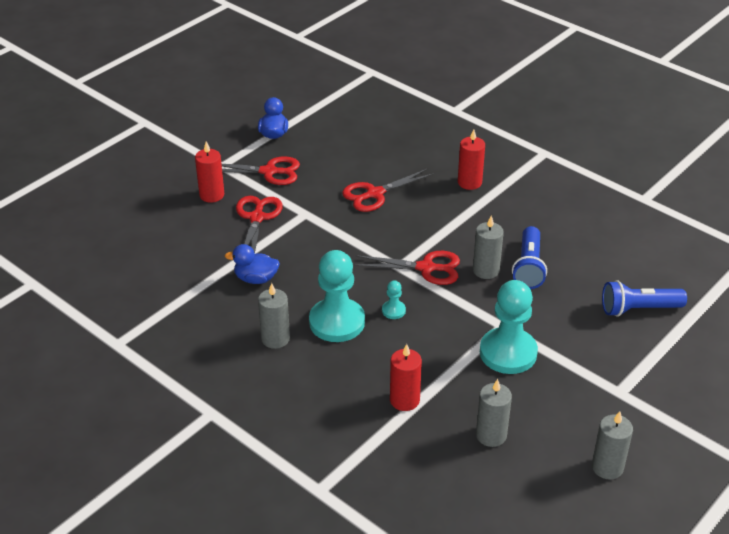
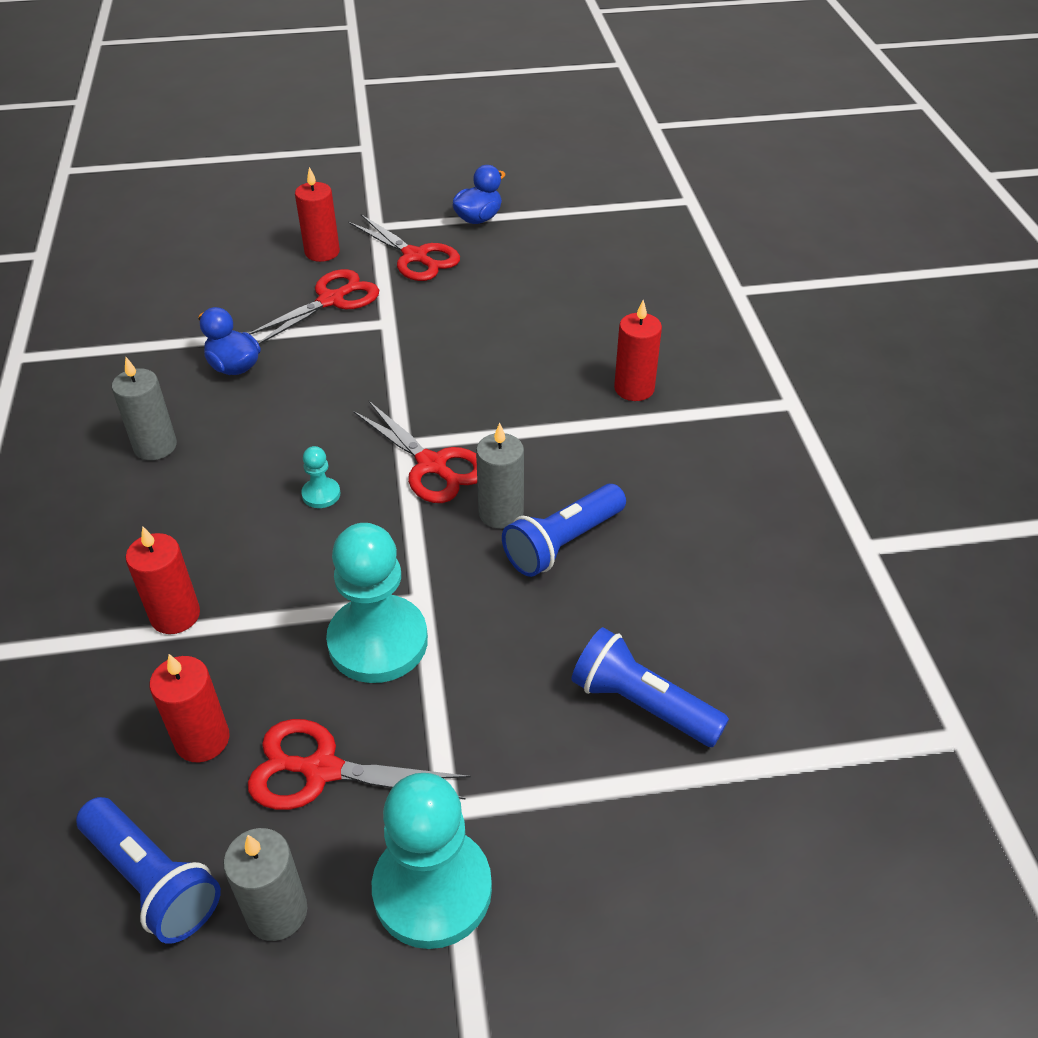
camera: 40 degrees right, 5 degrees up
turquoise pawn [309,250,365,342] -> turquoise pawn moved to [372,773,492,949]
red scissors [342,168,434,212] -> red scissors moved to [248,719,471,810]
grey candle [476,379,512,447] -> red candle [149,654,229,762]
none -> blue flashlight [76,797,221,944]

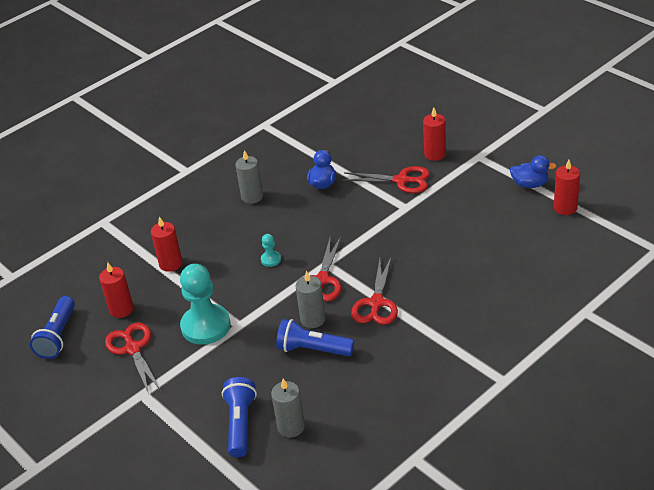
camera: 60 degrees right, 5 degrees down
grey candle [223,828,308,941] -> grey candle moved to [271,379,305,437]
red scissors [349,214,460,281] -> red scissors moved to [351,257,398,325]
turquoise pawn [372,773,492,949] -> none
red candle [614,300,662,401] -> red candle moved to [554,160,580,215]

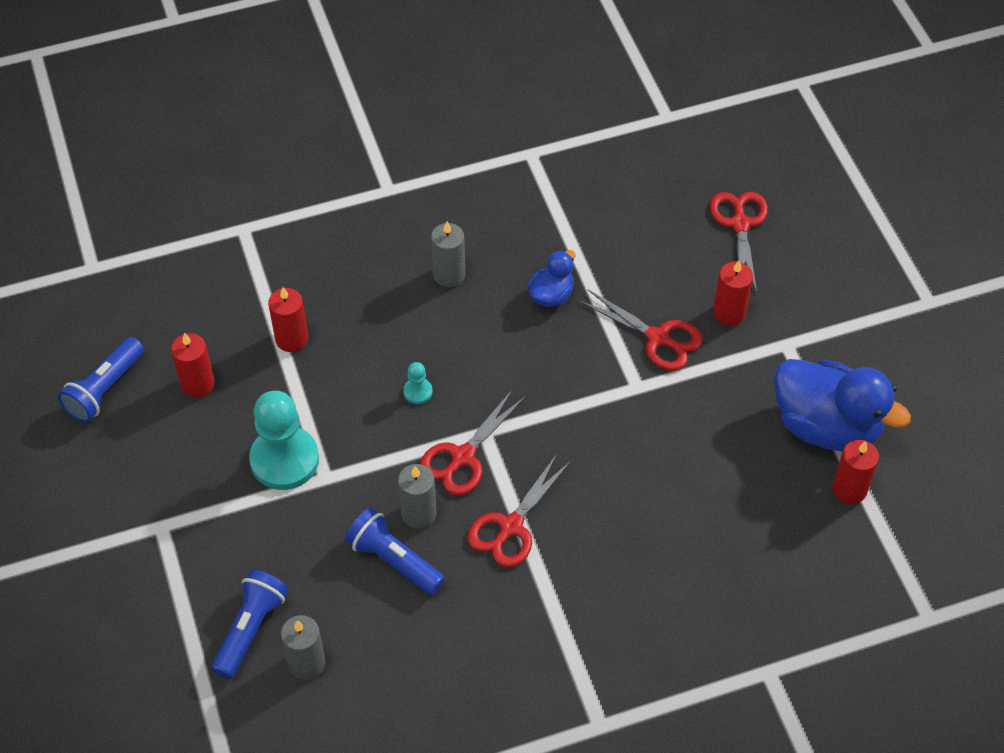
camera: 20 degrees right, 15 degrees up
red scissors [105,322,161,394] -> red scissors moved to [710,192,768,292]
blue duck [509,155,556,188] -> blue duck [774,359,911,452], size x2.02

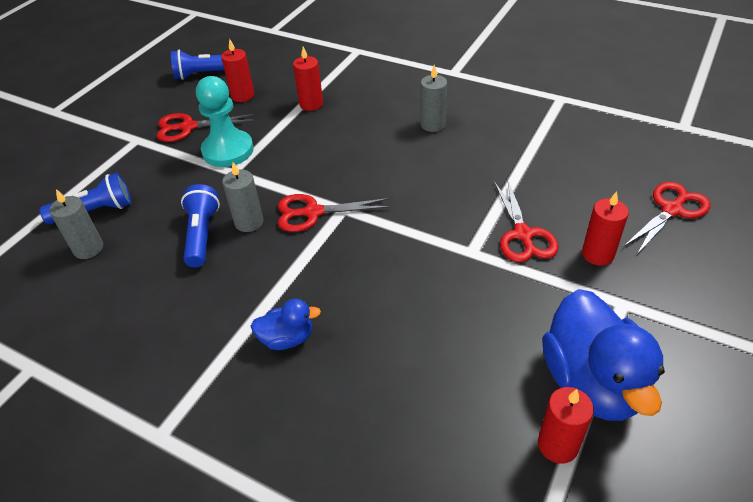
camera: 50 degrees right, 10 degrees down
turquoise pawn [403,362,433,404] -> none
red scissors [467,454,571,568] -> red scissors moved to [156,113,254,142]
blue duck [527,250,575,307] -> blue duck moved to [251,299,321,350]

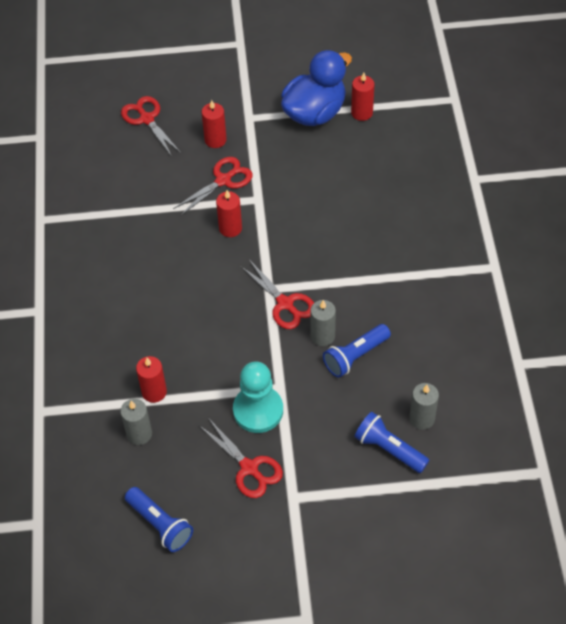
camera: 125 degrees left, 10 degrees up
red candle [221,39,254,102] -> red candle moved to [216,190,242,237]
blue duck [251,299,321,350] -> none
grey candle [420,65,447,132] -> grey candle moved to [120,399,152,445]
red scissors [623,182,711,256] -> red scissors turned 45 degrees clockwise [121,96,181,157]

